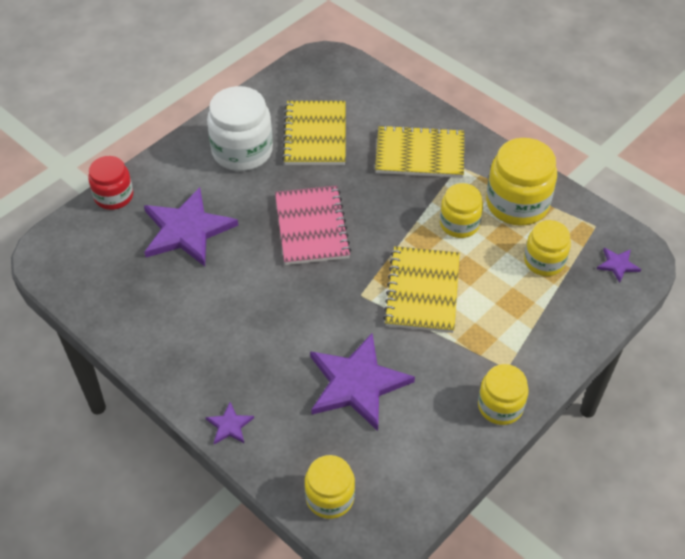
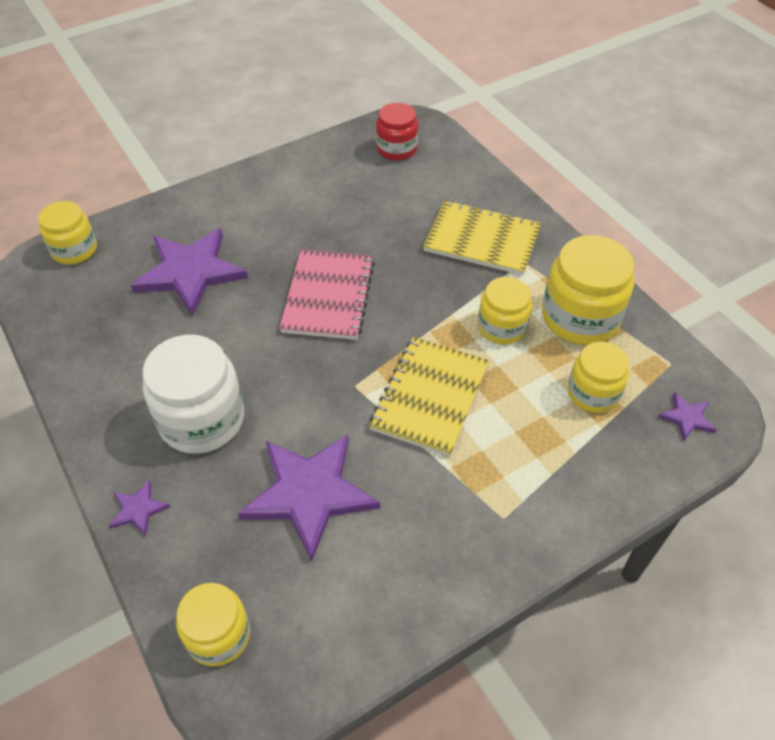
camera: 15 degrees right, 0 degrees up
red jar [88,156,133,210] -> red jar moved to [376,103,418,161]
white jar [207,86,273,171] -> white jar moved to [143,335,244,454]
yellow notebook [282,101,346,165] -> none
yellow jar [478,364,529,425] -> yellow jar moved to [38,201,97,264]

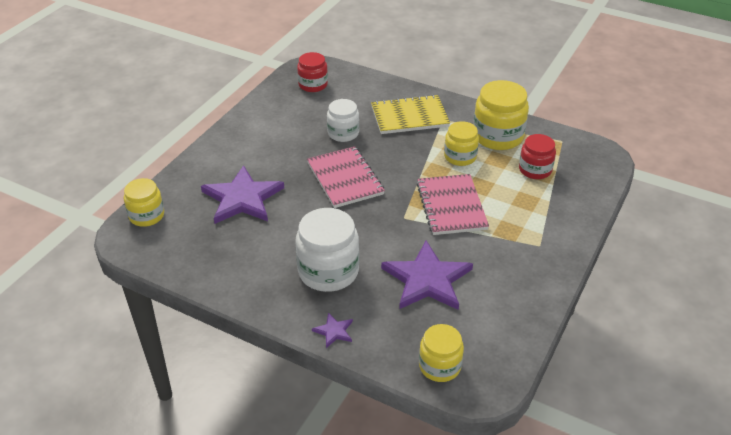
camera: 30 degrees left, 10 degrees down
yellow notebook [369,337,489,457] -> pink notebook [417,174,489,235]
yellow jar [568,342,629,413] -> red jar [519,134,556,179]
purple star [658,392,716,441] -> none
none -> white jar [327,99,359,142]

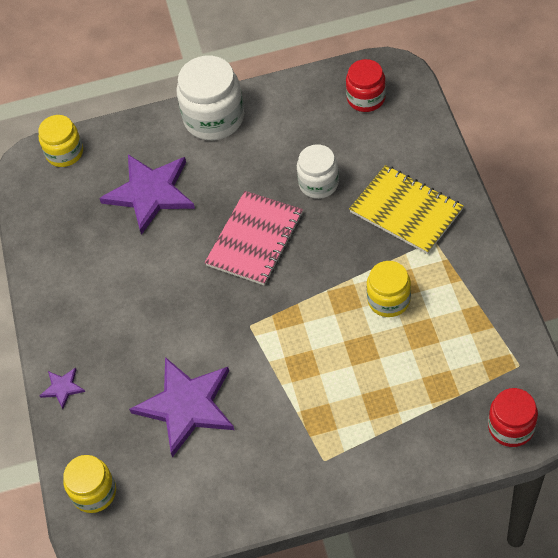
camera: 55 degrees right, 15 degrees up
white jar [295,208,359,292] -> white jar moved to [176,56,244,140]
pink notebook [417,174,489,235] -> none
yellow jar [473,80,529,150] -> none
red jar [519,134,556,179] -> red jar moved to [488,388,538,447]

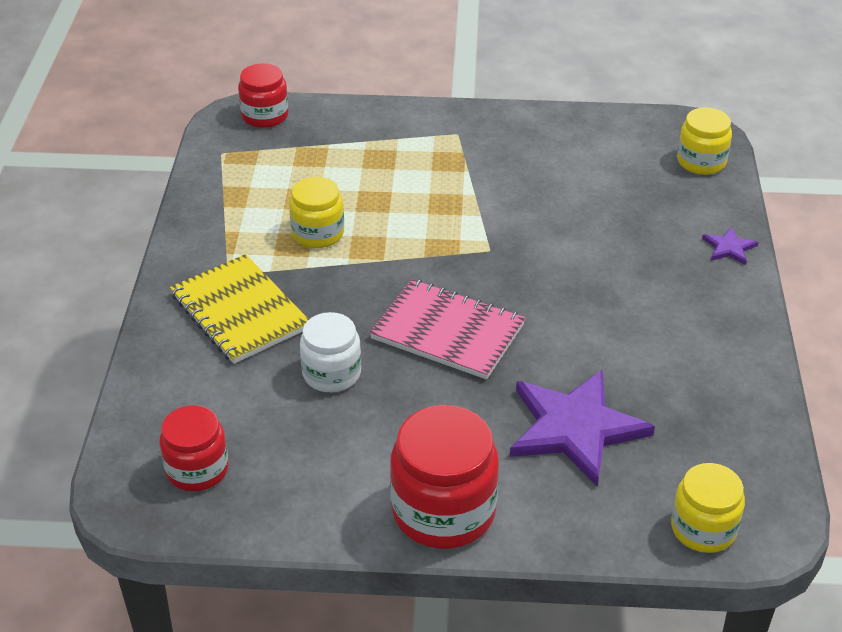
camera: 170 degrees left, 15 degrees down
purple star [129,357,234,457] -> none
white jar [176,56,244,140] -> red jar [390,405,499,549]
pink notebook [205,191,303,285] -> pink notebook turned 75 degrees clockwise [369,279,525,380]

